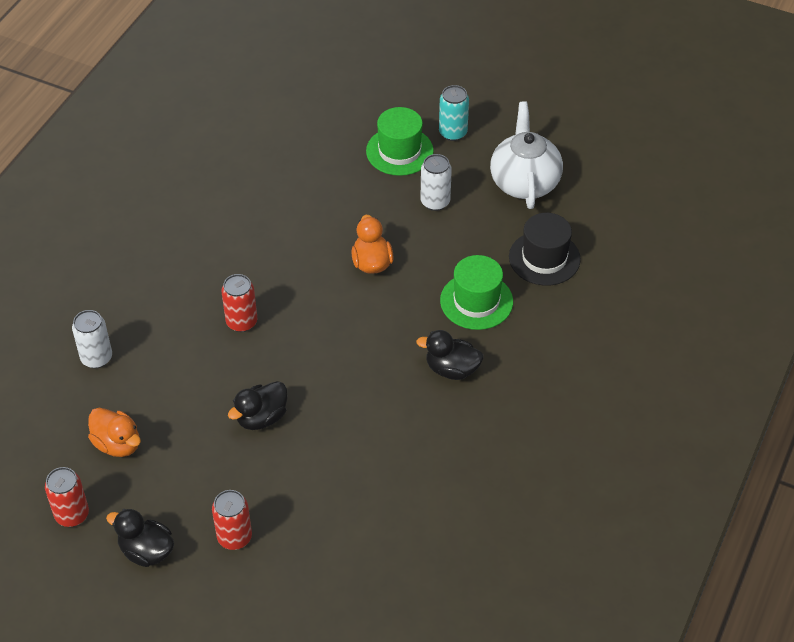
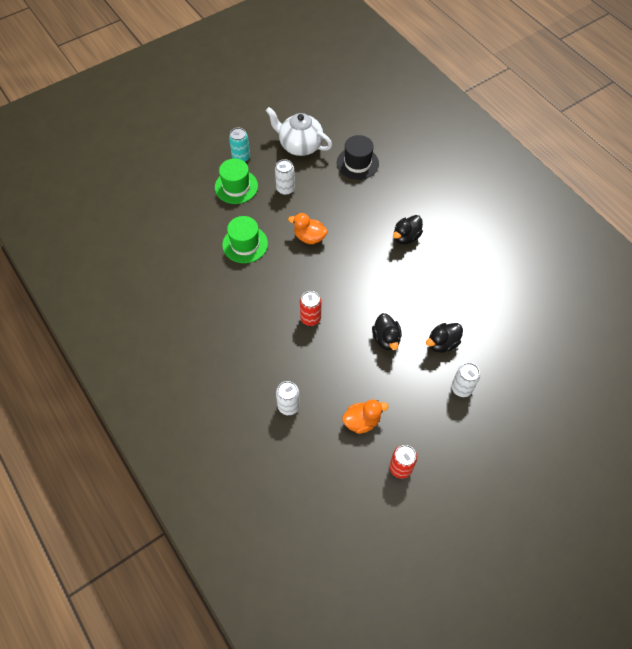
camera: 60 degrees left, 10 degrees up
black duck [106,509,174,567] -> black duck moved to [426,323,463,353]
red can [212,490,252,550] -> white can [451,363,480,397]
green hat [440,255,513,330] -> green hat moved to [222,216,268,263]

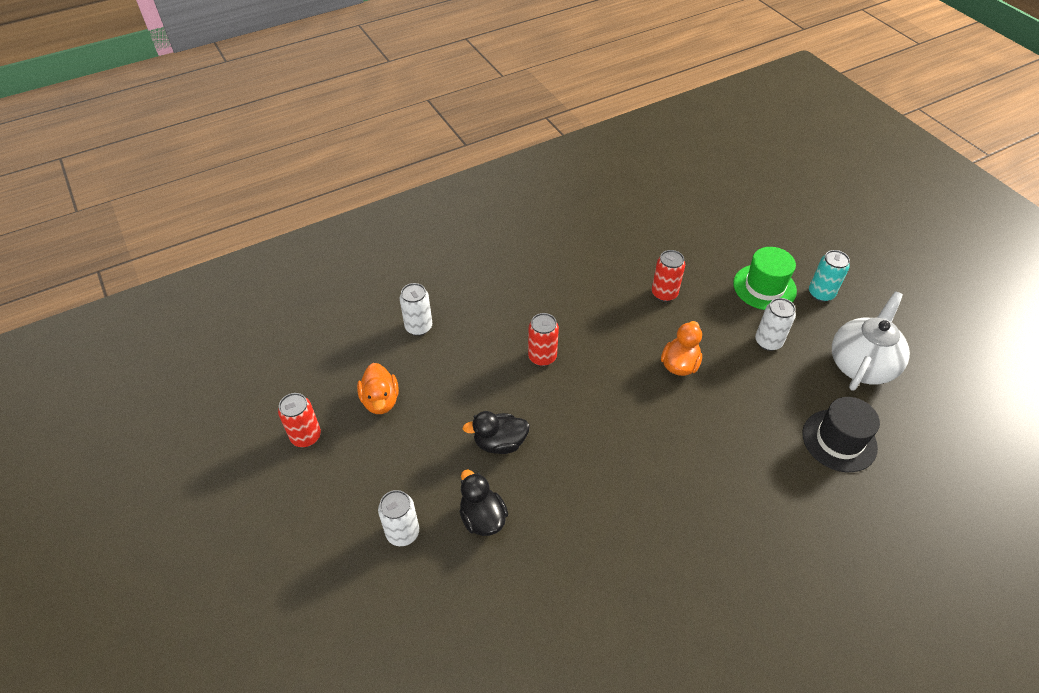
camera: 95 degrees right, 10 degrees down
green hat [222,216,268,263] -> red can [652,250,685,302]
black duck [393,215,423,244] -> none

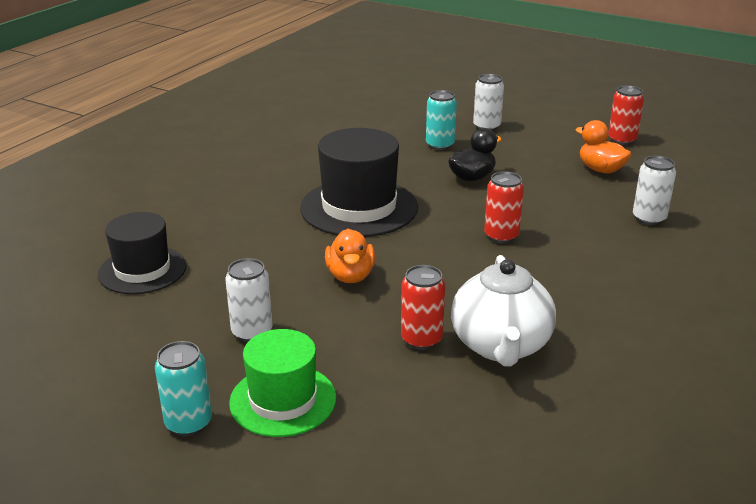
camera: 150 degrees right, 20 degrees down
black duck [460,470,508,536] -> turquoise can [426,90,457,150]
white teapot [832,291,910,391] -> white teapot moved to [451,255,556,367]
none -> black hat [300,128,418,237]

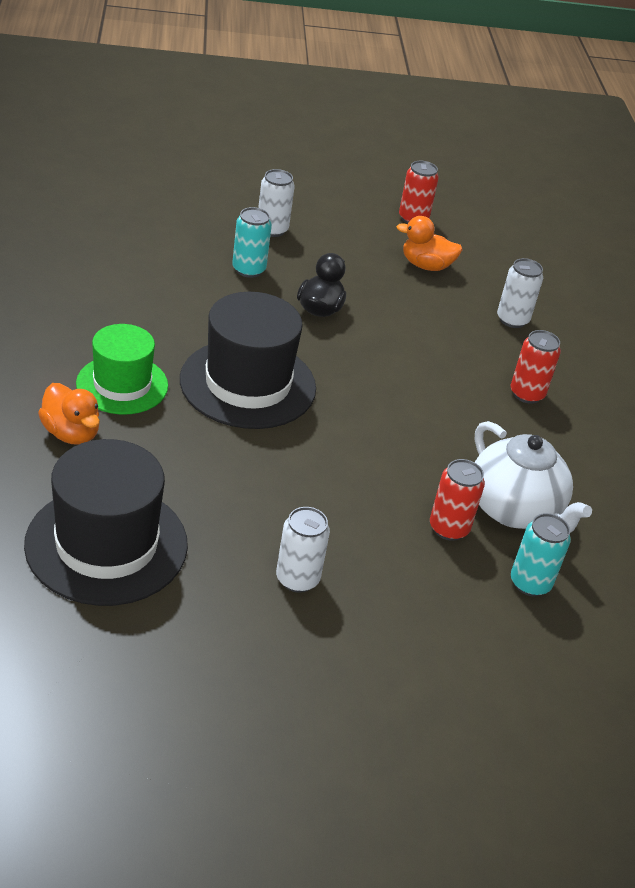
camera: 40 degrees left, 10 degrees up
black hat [98,212,187,294] -> black hat [24,439,188,606], size x1.53
turquoise can [155,341,212,436] -> turquoise can moved to [511,513,571,596]
green hat [229,329,336,437] -> green hat moved to [76,324,168,415]
orange duck [325,229,375,283] -> orange duck moved to [38,383,100,445]
red can [484,171,524,243] -> red can moved to [511,330,561,404]

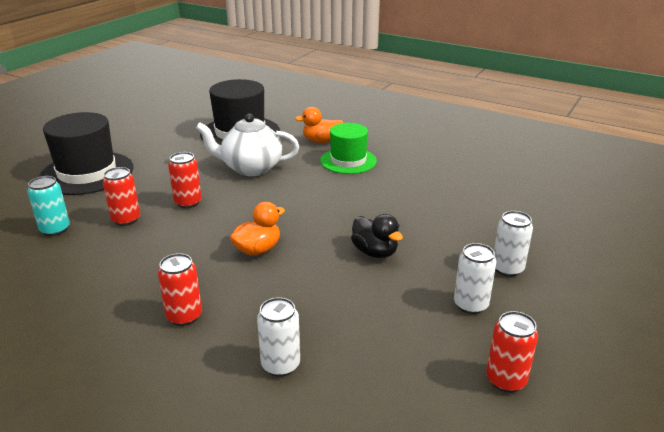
camera: 130 degrees right, 10 degrees down
black hat [180,292,316,429] -> black hat moved to [39,112,133,195]
turquoise can [232,207,272,278] -> none
white can [276,507,330,593] -> white can moved to [454,243,496,314]
orange duck [396,216,463,271] -> orange duck moved to [230,202,285,256]
white teapot [475,421,592,533] -> white teapot moved to [196,114,299,176]
none -> red can [168,152,202,208]

